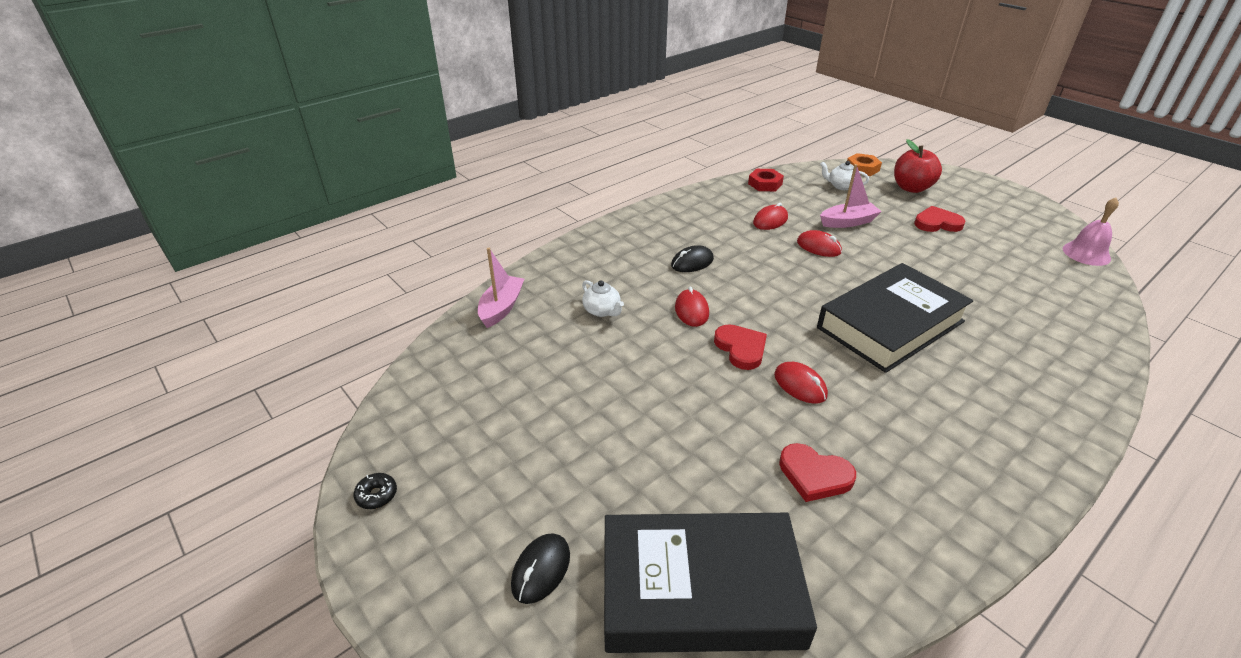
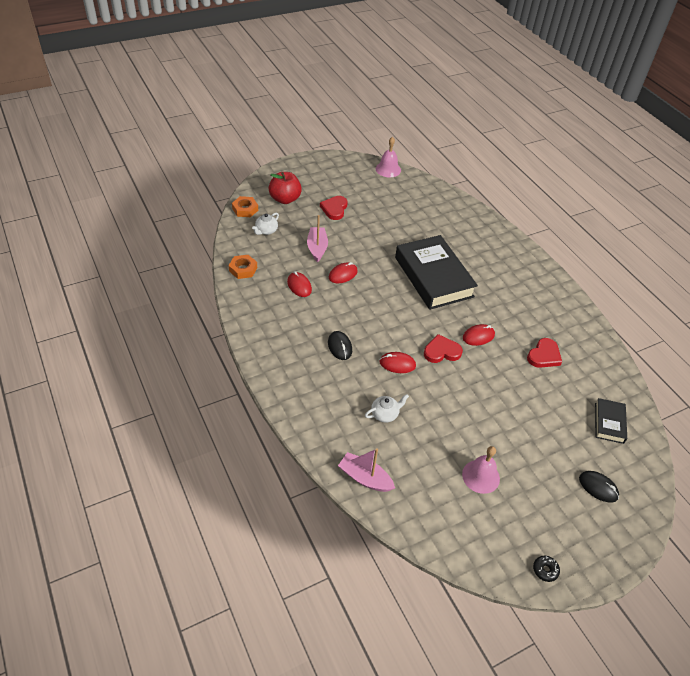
camera: 80 degrees left, 10 degrees up
black book [604,513,817,653] -> black book [595,398,627,444], size x0.47
red nut [748,169,784,191] -> orange nut [229,255,257,279]
none -> pink bell [462,446,500,494]

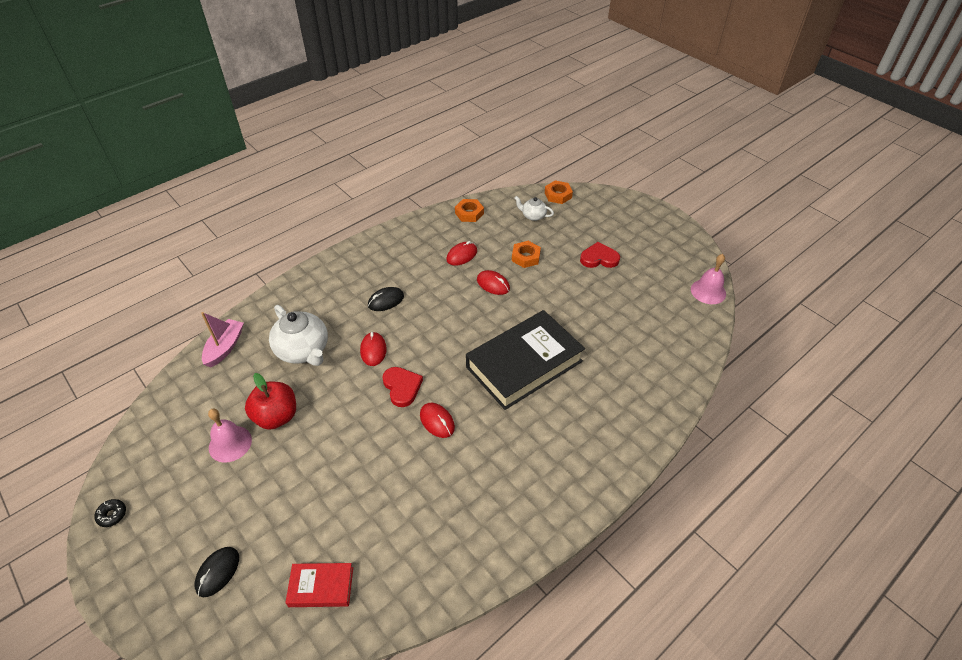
camera: 80 degrees right, 0 degrees up
red apple [269,172,302,204] -> red apple moved to [245,373,296,430]
pink boat [307,215,328,262] -> orange nut [512,241,541,268]
white teapot [365,394,409,423] -> white teapot [269,305,328,366], size x1.89
red heart [527,338,562,368] -> none
black book [595,398,627,444] -> red book [285,563,353,607]

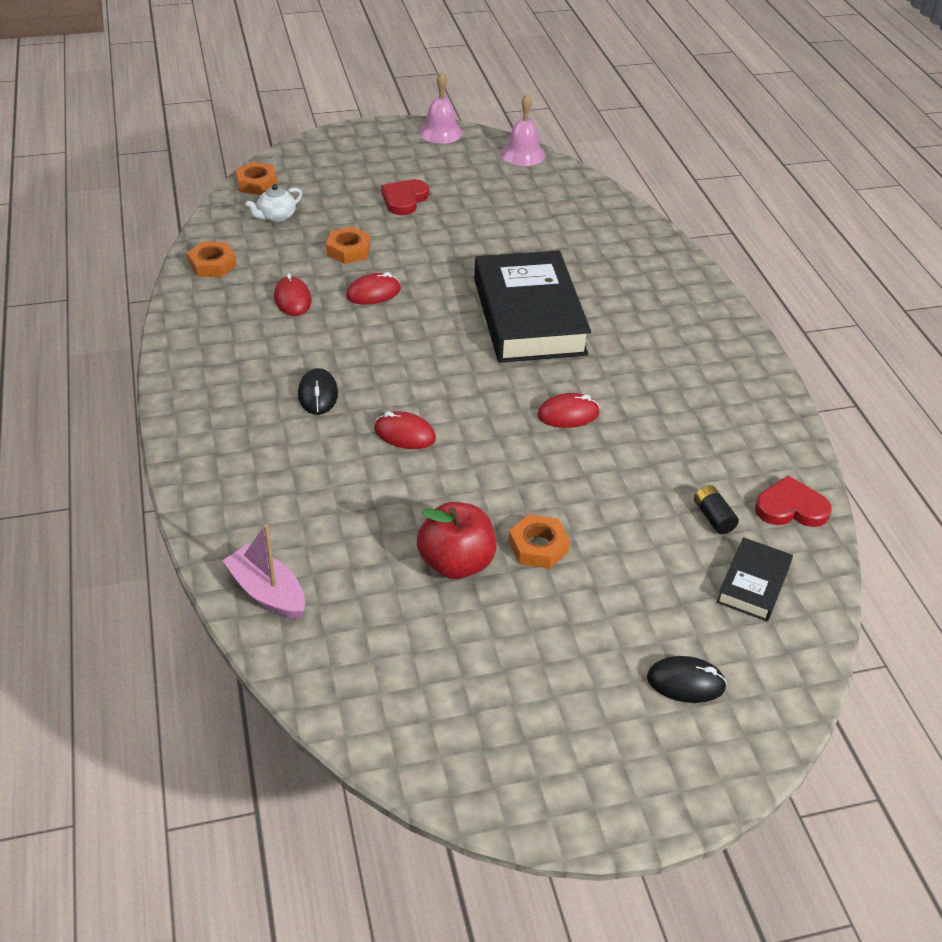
camera: 65 degrees left, 5 degrees down
black donut [94,499,126,527] -> none
black mouse [194,547,239,597] -> black mouse turned 45 degrees counterclockwise [647,656,727,703]
pink bell [208,409,252,463] -> pink bell moved to [419,72,463,144]
white teapot [269,305,328,366] -> none
red book [285,563,353,607] -> black book [717,537,793,621]
red heart [382,367,423,407] -> red heart moved to [755,476,832,527]
none -> orange nut [508,514,570,569]
none -> black battery [694,485,739,534]

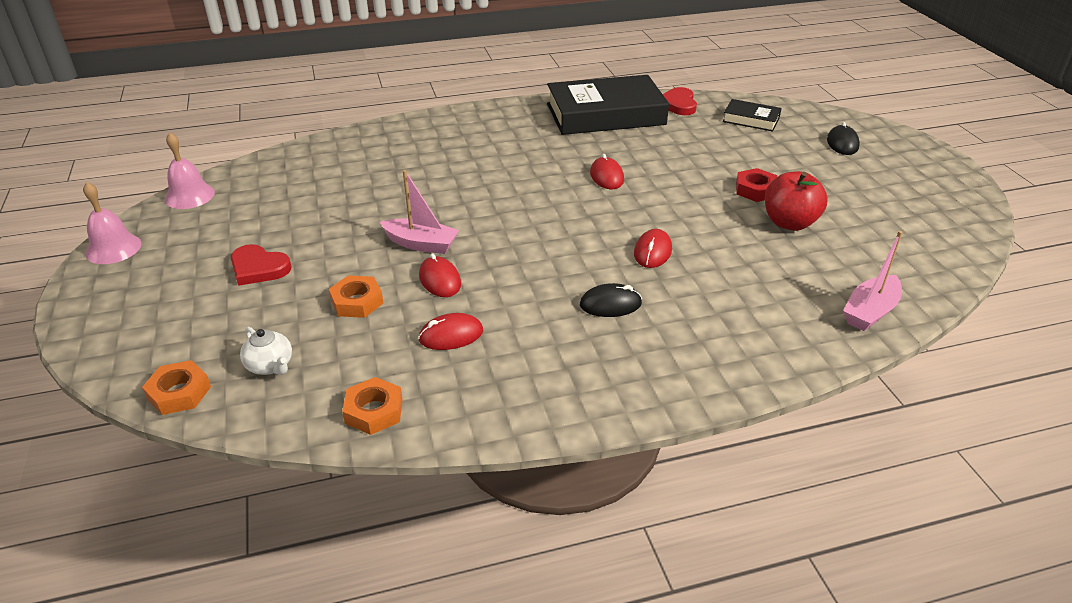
camera: 90 degrees left, 5 degrees down
black book [474,250,591,363] -> black book moved to [547,75,669,135]
orange nut [508,514,570,569] -> red nut [736,168,777,202]
black battery [694,485,739,534] -> none
none -> pink boat [380,170,459,254]

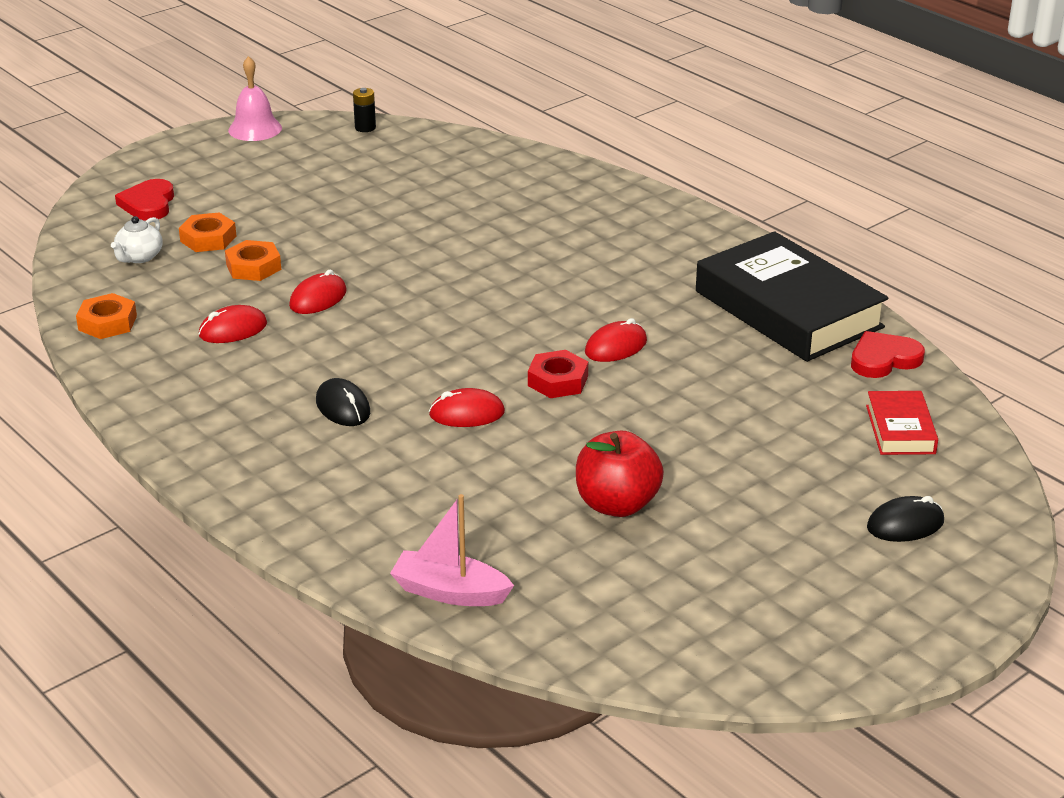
camera: 65 degrees right, 5 degrees down
orange nut [142,360,211,415] -> orange nut moved to [179,213,236,252]
pink bell [165,133,215,209] -> black battery [353,88,376,132]
red heart [231,244,291,286] -> red heart moved to [115,179,174,221]
pink boat [380,170,459,254] -> none
red mouse [418,313,483,350] -> red mouse turned 75 degrees counterclockwise [199,305,267,343]
black book [723,99,782,132] -> red book [866,391,938,455]
red nut [736,168,777,202] -> red nut moved to [528,350,588,398]

